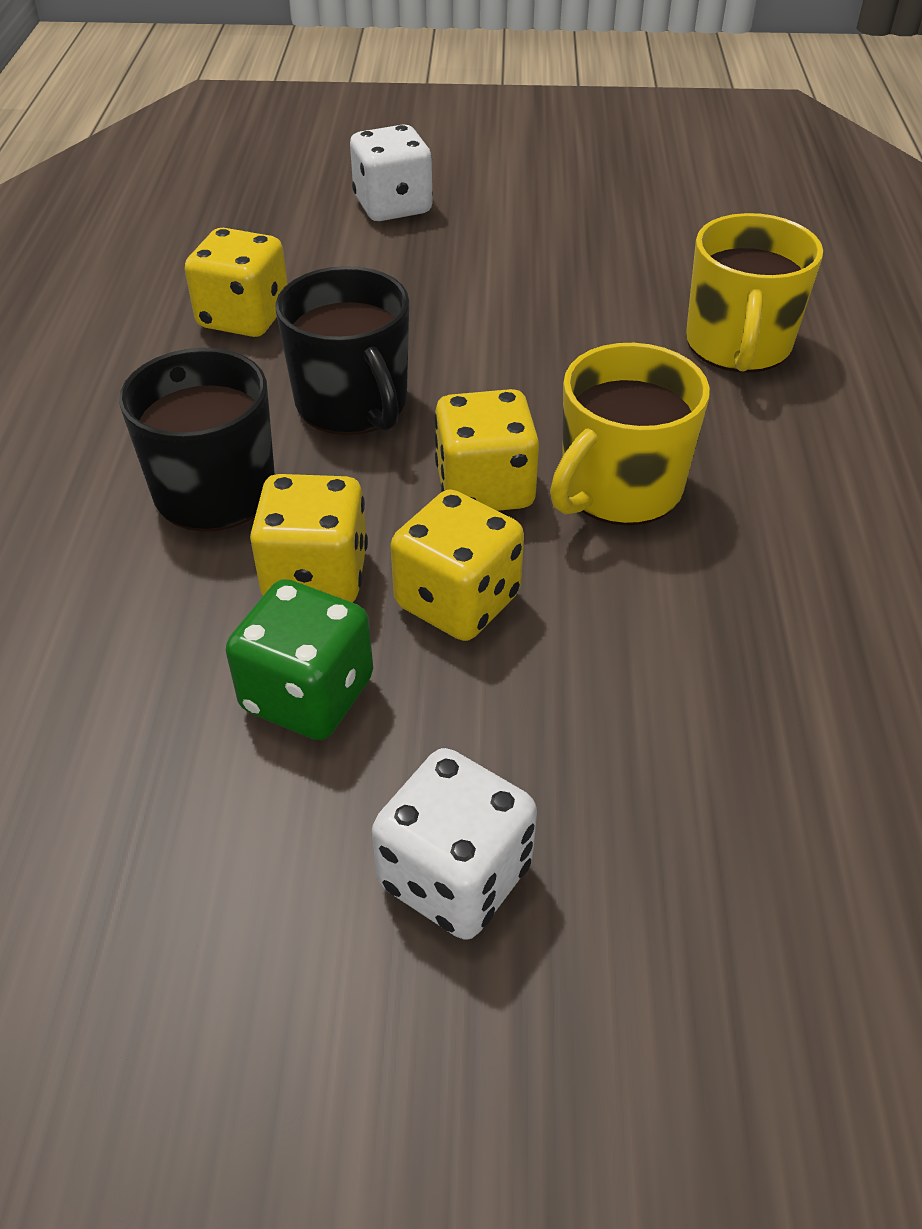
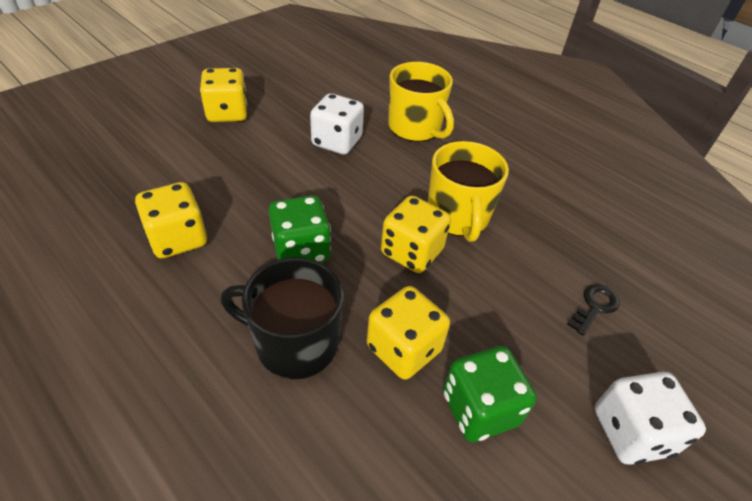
camera: 50 degrees left, 0 degrees up
black mug [275,266,409,435] -> green dice [269,195,331,263]
white dice [350,124,433,221] -> white dice moved to [310,93,364,154]
yellow dice [391,489,524,641] -> yellow dice moved to [199,68,248,122]
none -> black key [567,284,620,336]

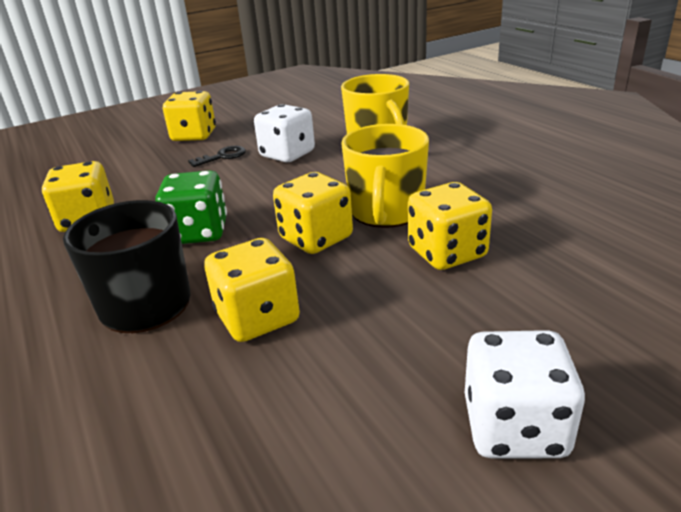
camera: 20 degrees right, 15 degrees down
green dice [443,346,537,442] -> none
black key [567,284,620,336] -> black key moved to [188,146,246,167]
none -> yellow dice [408,182,492,270]

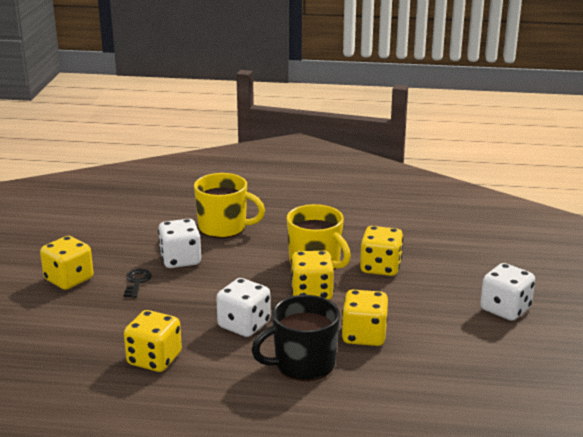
camera: 55 degrees left, 5 degrees down
green dice [155,170,227,244] -> white dice [216,278,271,337]

